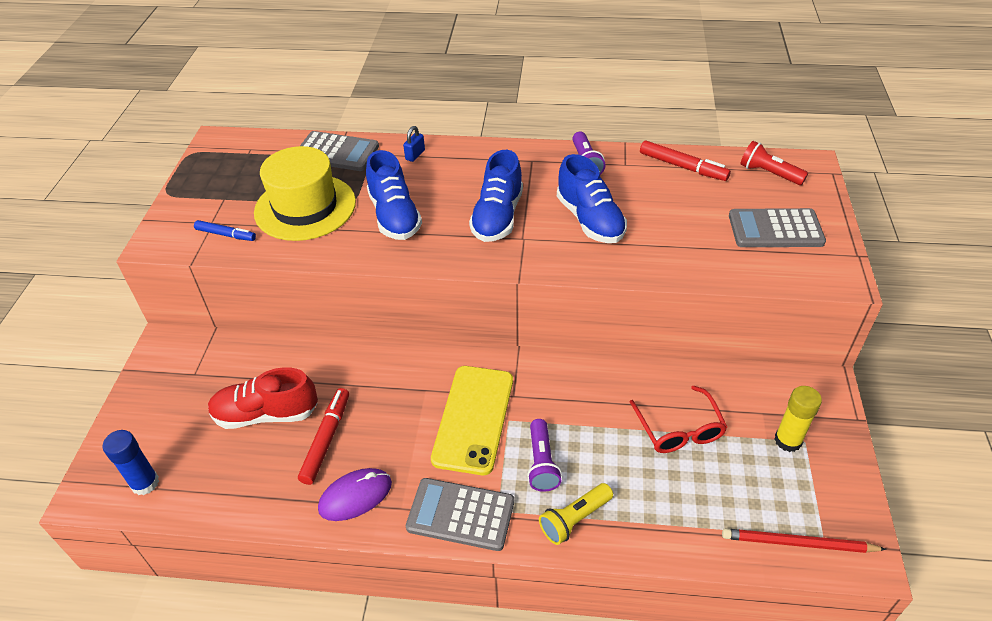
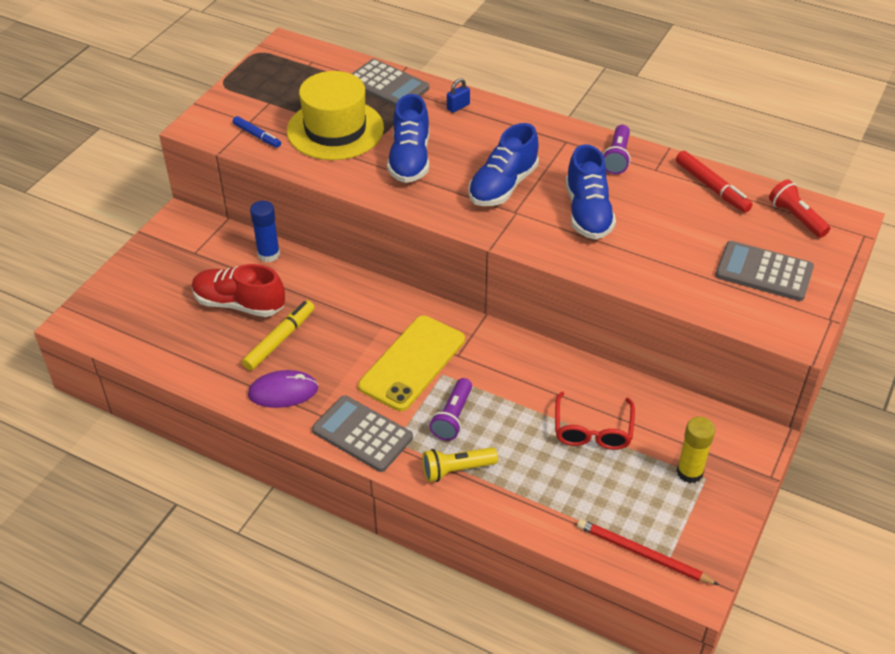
camera: 20 degrees right, 0 degrees up
blue glue stick [103,430,159,495] -> blue glue stick moved to [250,201,280,262]
red marker [298,388,349,485] -> yellow marker [242,300,315,371]

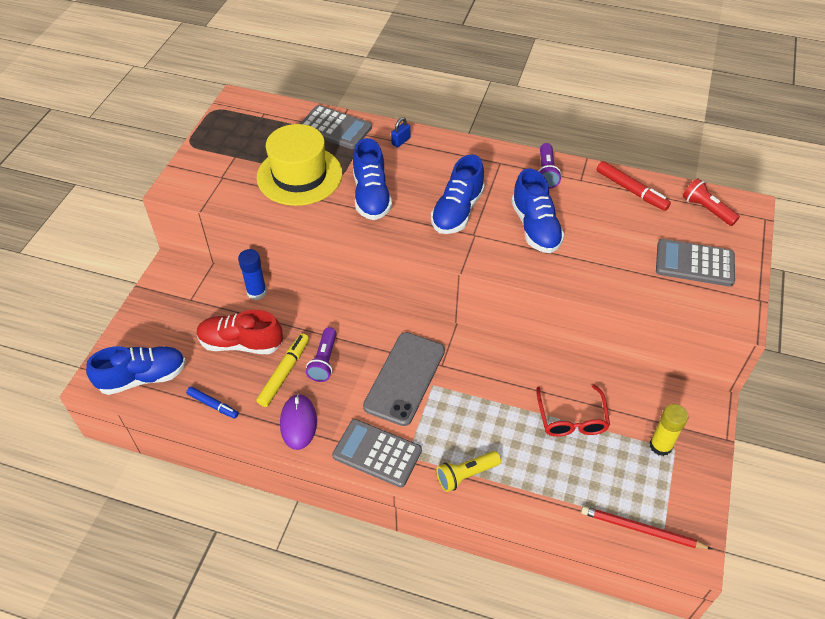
camera: 10 degrees left, 5 degrees up
blue marker [233,116,281,148] -> blue marker moved to [186,387,239,419]
purple mouse [248,370,318,408] -> purple mouse turned 75 degrees counterclockwise [280,394,317,450]
yellow phone [358,315,465,411] -> grey phone [363,332,445,426]
purple flashlight [429,378,472,441] -> purple flashlight moved to [306,327,337,382]
none -> blue shoe [86,346,186,395]

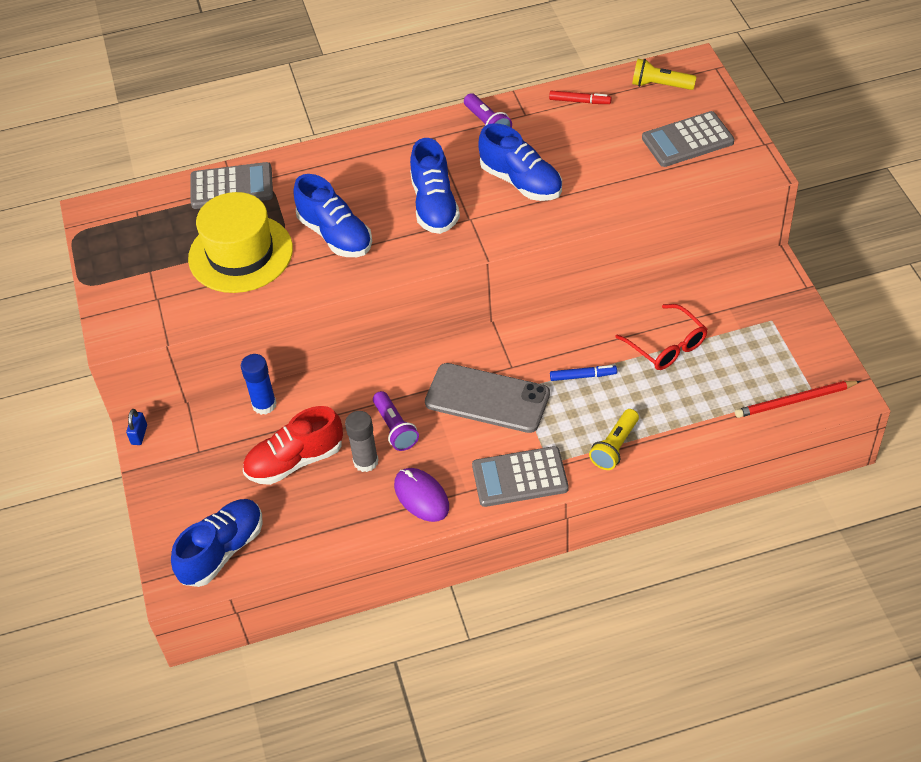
camera: 30 degrees left, 0 degrees up
blue marker [186,387,239,419] -> blue marker moved to [550,365,617,381]
yellow marker [257,333,309,407] -> grey glue stick [345,411,378,472]
grey phone [363,332,445,426] -> grey phone turned 60 degrees counterclockwise [425,363,550,433]
blue padlock [391,117,410,148] -> blue padlock moved to [126,409,147,445]
red marker [597,161,671,211] -> red marker [549,91,612,104], size x0.66
yellow glue stick [649,404,688,456] -> none
red flashlight [683,178,740,226] -> yellow flashlight [632,59,697,90]

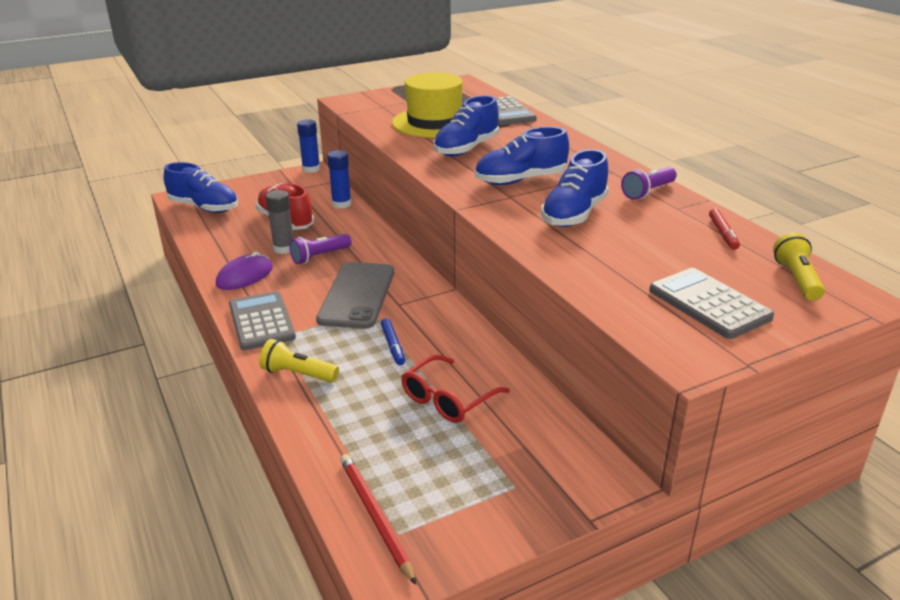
camera: 75 degrees right, 20 degrees down
blue padlock [126,409,147,445] -> blue glue stick [297,119,320,173]

